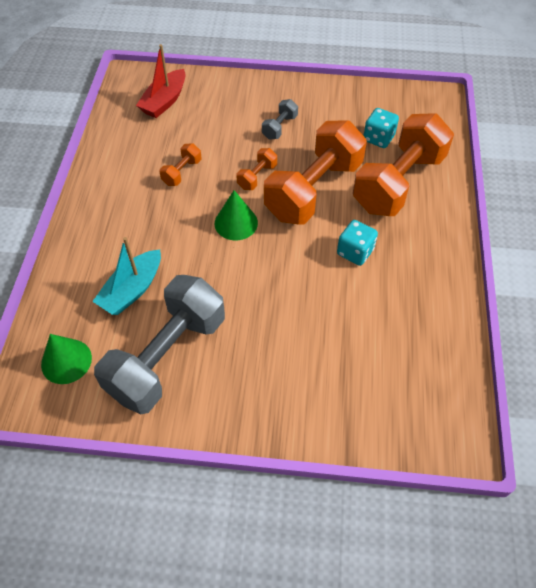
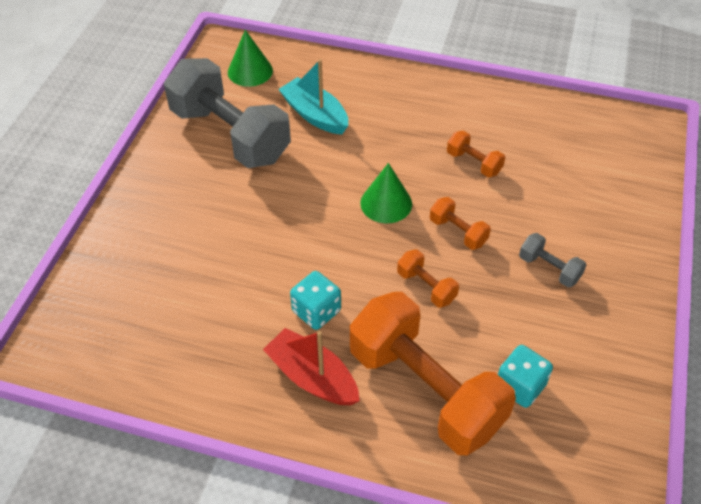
camera: 100 degrees right, 5 degrees down
red boat [136,44,186,118] -> red boat moved to [263,328,360,405]
orange dumbbell [264,120,367,225] -> orange dumbbell [397,249,459,308], size x0.42

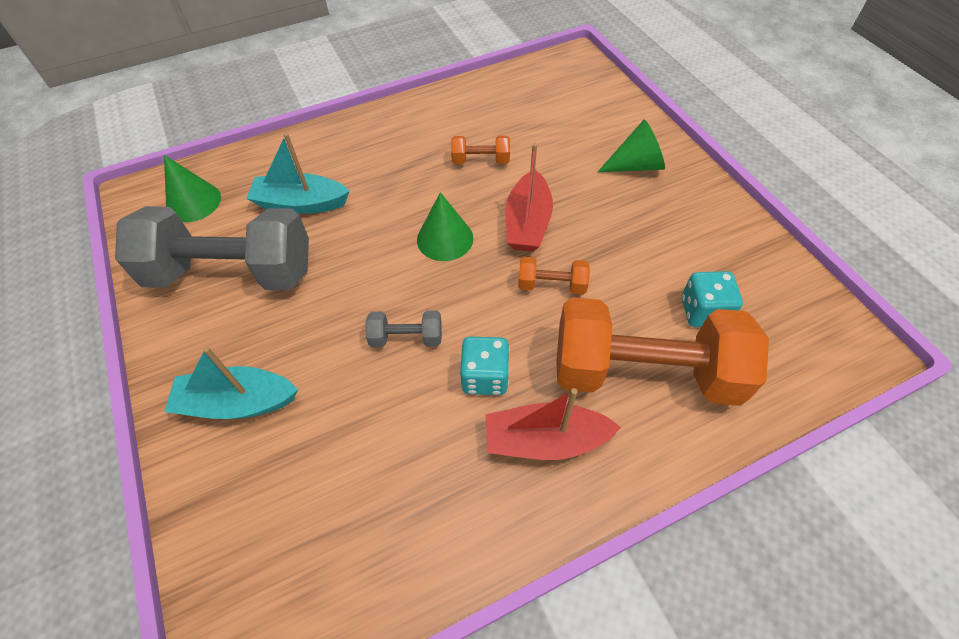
camera: 40 degrees left, 5 degrees up
orange dumbbell [430,197,491,250] -> red boat [505,143,553,252]
grey dumbbell [519,233,586,287] -> grey dumbbell moved to [366,310,442,347]
none -> turquoise boat [165,347,298,419]
none -> green cone [598,119,665,172]

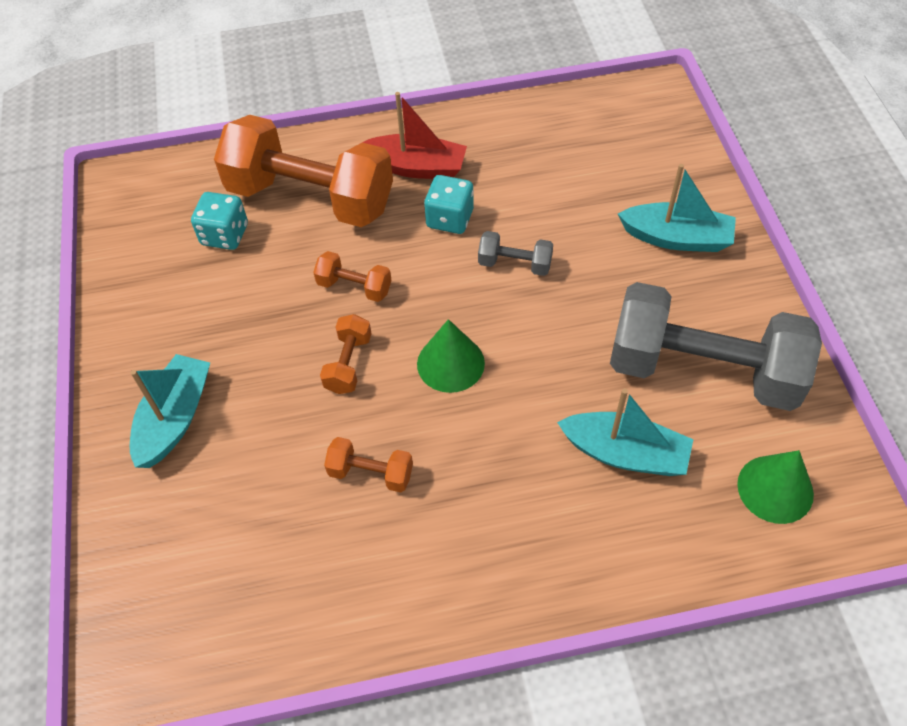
camera: 165 degrees left, 0 degrees up
red boat [505,143,553,252] -> orange dumbbell [320,314,372,394]
green cone [598,119,665,172] -> turquoise boat [130,354,210,468]

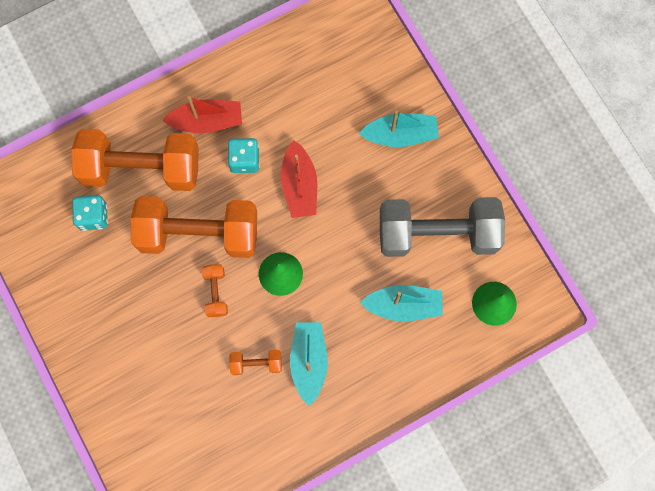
camera: 20 degrees left, 20 degrees up
turquoise boat [130,354,210,468] -> turquoise boat moved to [290,322,328,406]
orange dumbbell [313,251,391,302] -> orange dumbbell [131,196,257,258], size x2.39
grey dumbbell [478,231,553,276] -> red boat [281,140,317,218]

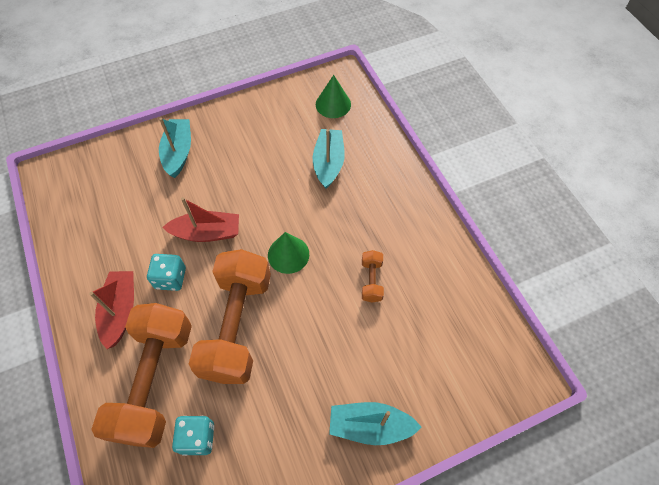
camera: 85 degrees left, 15 degrees down
orange dumbbell [201,265,228,317] -> none
turquoise boat [290,322,328,406] -> turquoise boat moved to [329,402,421,445]
grey dumbbell [380,197,505,257] -> none

